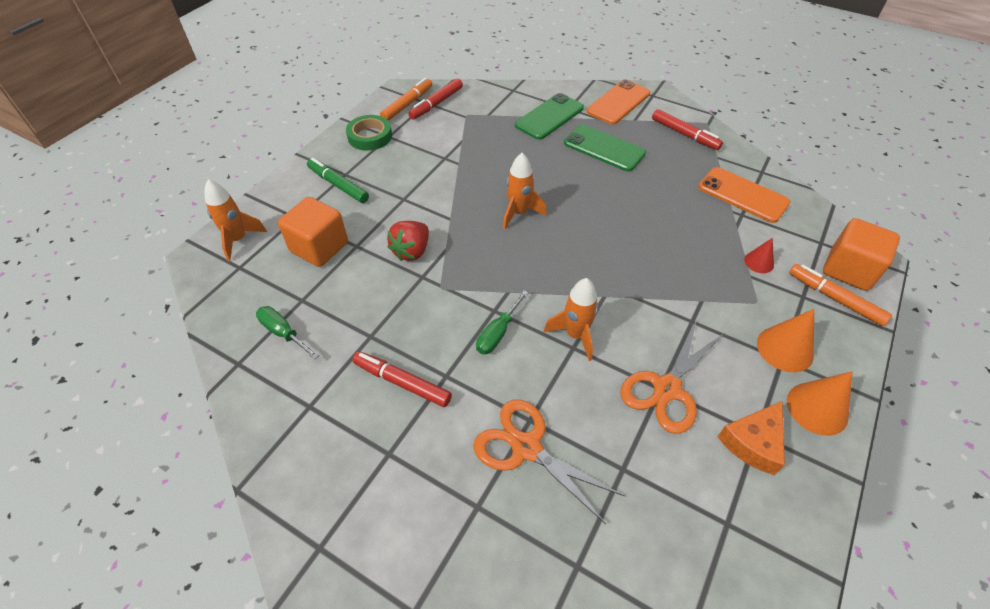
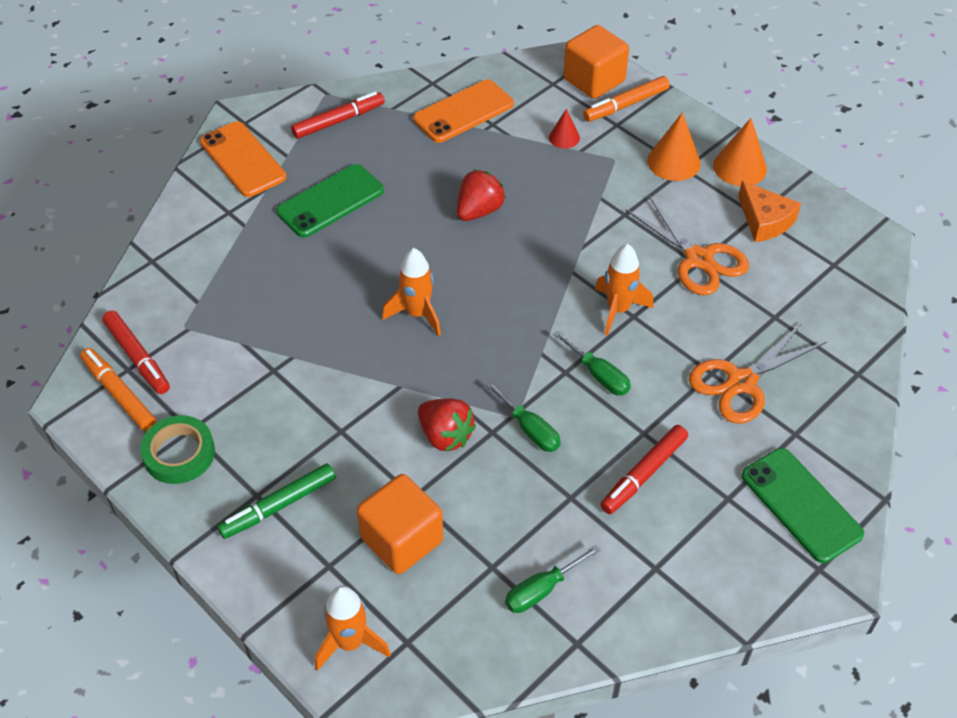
camera: 75 degrees left, 0 degrees up
green phone [515,93,584,140] -> green phone moved to [741,448,864,563]
none -> red strawberry [457,169,506,221]
none -> green screwdriver [485,381,561,452]

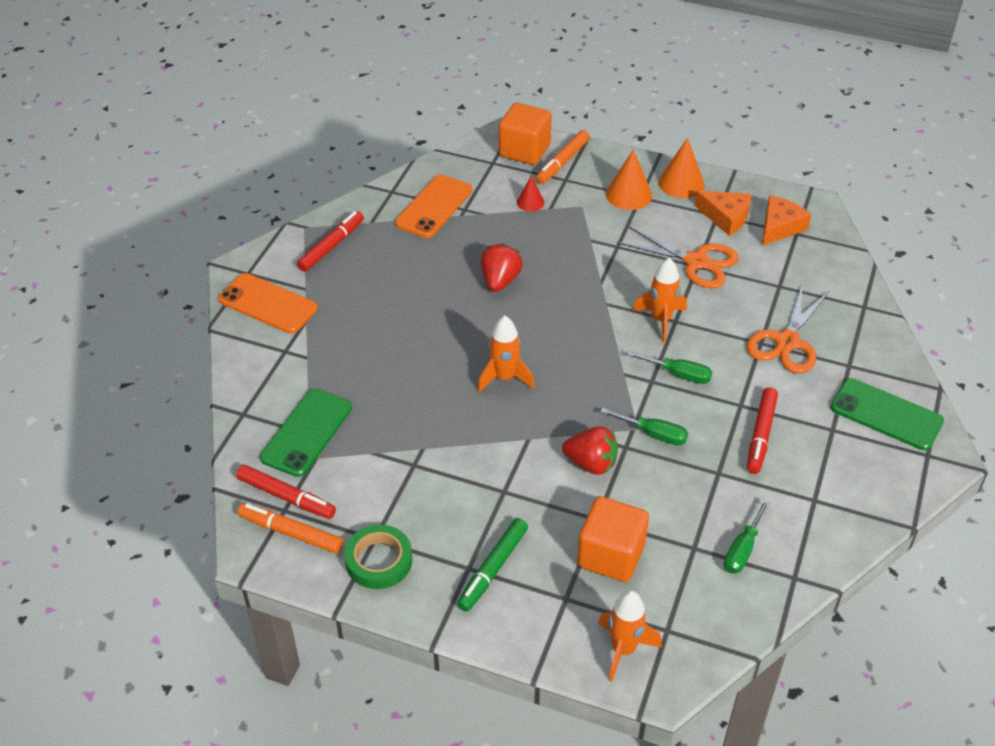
camera: 25 degrees left, 5 degrees down
green phone [276,164,384,238] -> green phone moved to [260,389,352,477]
none -> orange cheese [762,195,811,246]

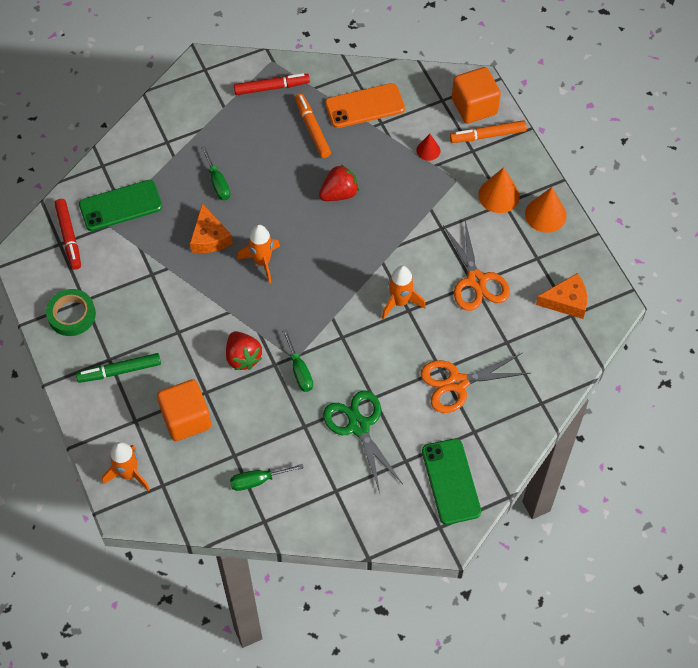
camera: 45 degrees right, 15 degrees up
orange phone [218,273,318,334] -> none
orange marker [238,503,343,553] -> orange marker moved to [295,94,331,158]
green screwdriver [627,351,712,384] -> green screwdriver moved to [201,146,231,200]
orange cheese [695,191,751,236] -> orange cheese moved to [190,204,233,253]
red marker [747,387,778,474] -> green scissors [323,390,403,492]

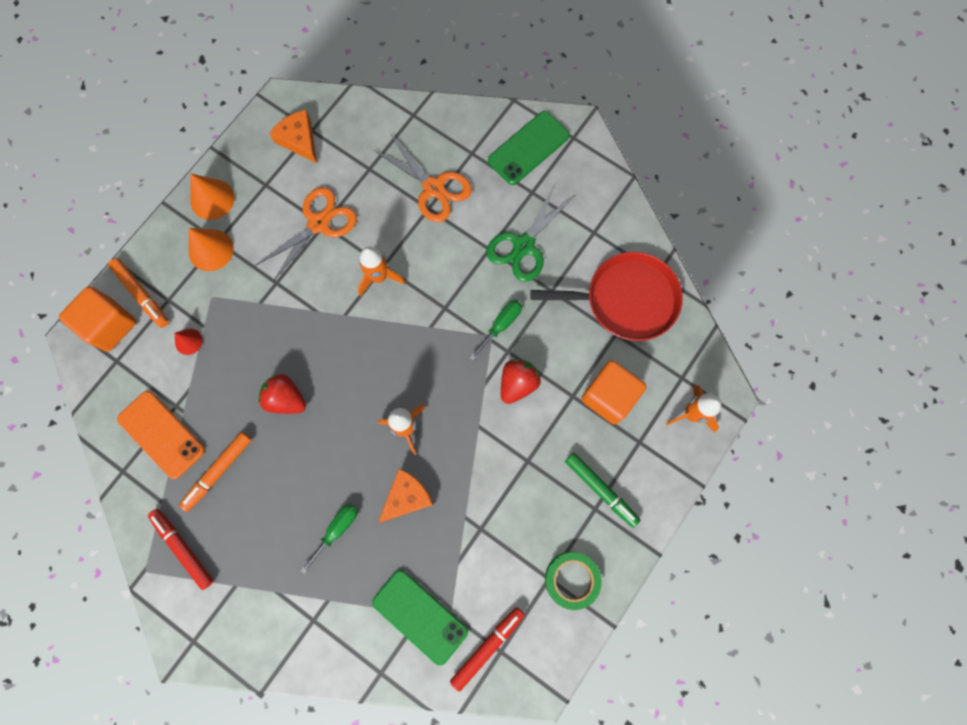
camera: 120 degrees left, 15 degrees up
green screwdriver [230,464,304,491] -> red pan [530,252,683,341]

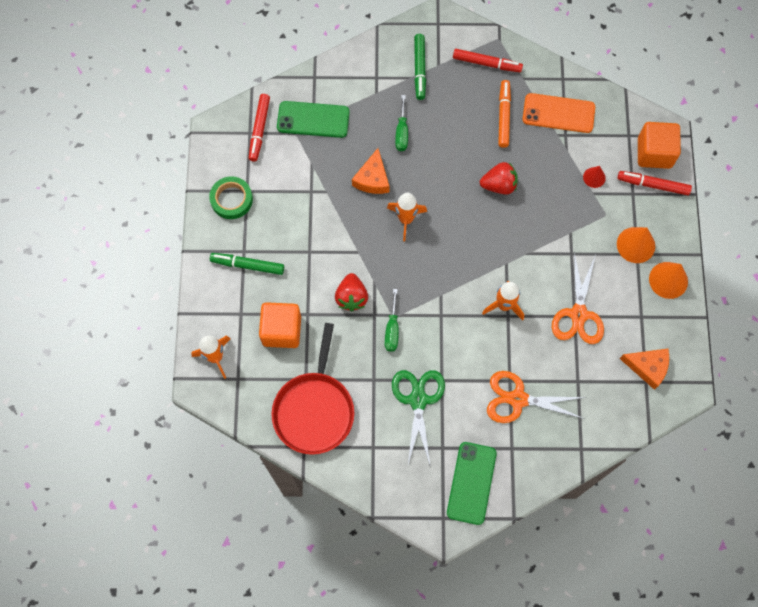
camera: 145 degrees right, 5 degrees down
orange marker [108,258,169,328] -> red marker [617,171,692,196]
red pan [530,252,683,341] -> red pan turned 45 degrees counterclockwise [271,323,354,455]
none -> green marker [414,34,426,100]

